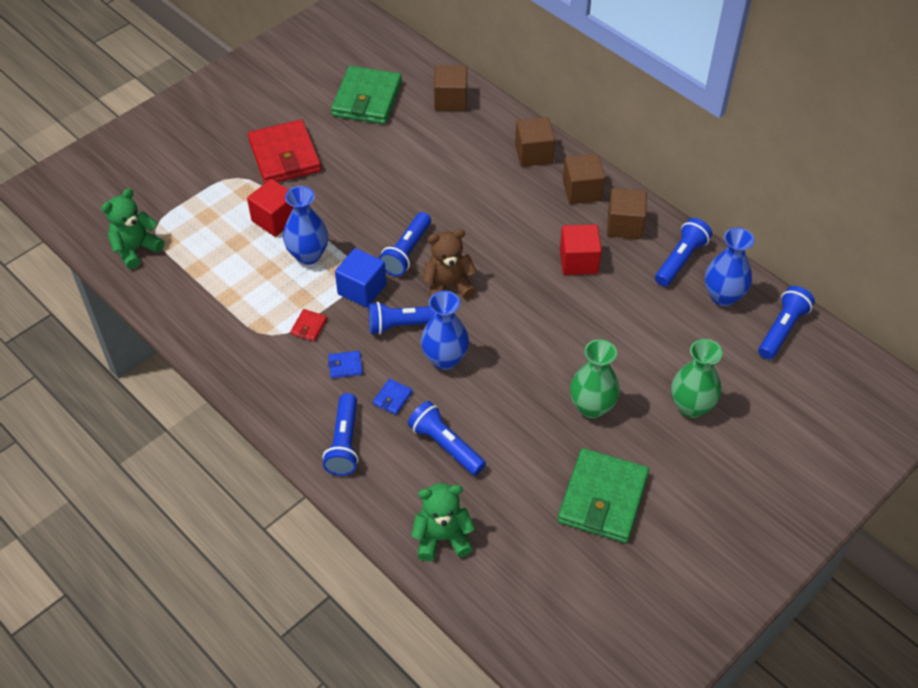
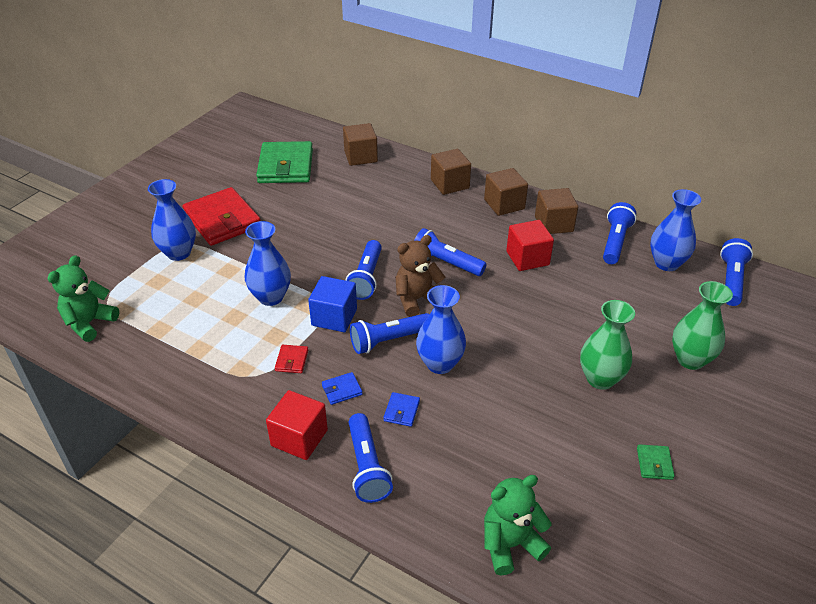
camera: 15 degrees left, 10 degrees down
red cube [247,179,293,237] -> red cube moved to [266,390,328,460]
blue flashlight [408,401,486,475] -> blue flashlight moved to [415,228,487,276]
green wallet [558,448,649,543] -> green wallet [637,444,675,480], size x0.41
none -> blue vase [148,179,196,261]

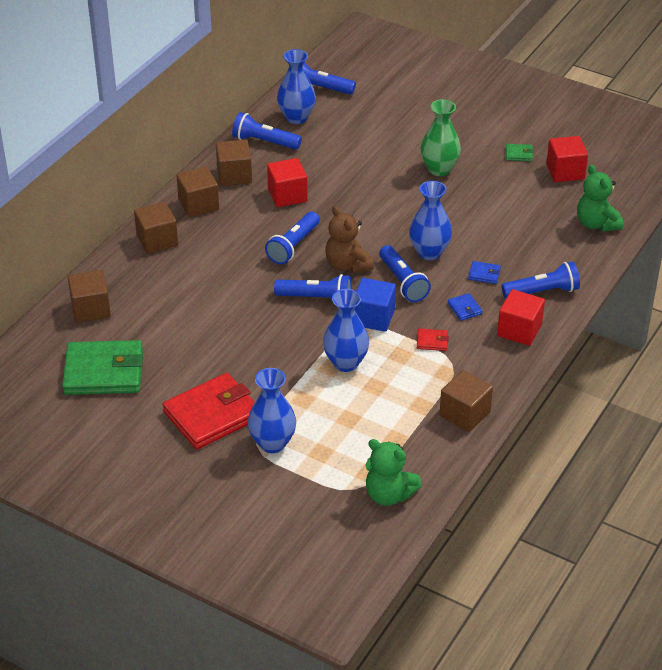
camera: 90 degrees left, 0 degrees up
green vase [672,281,733,370] -> none
none -> brown cube [440,370,493,432]
none -> red cube [546,136,588,182]

